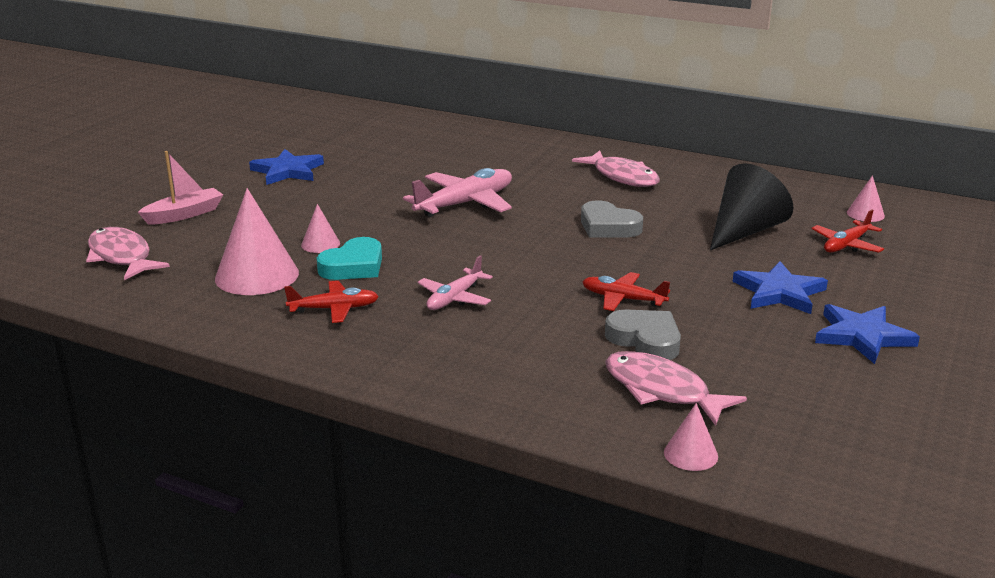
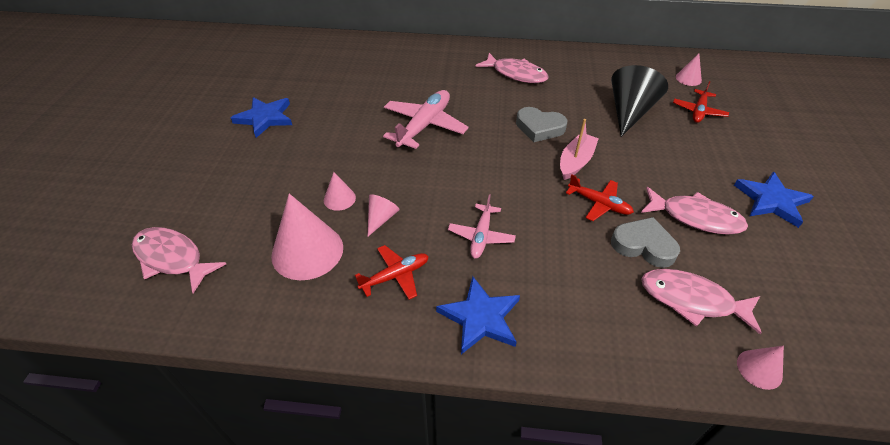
camera: 20 degrees left, 20 degrees up
pink boat [138,151,223,225] -> pink boat moved to [560,119,599,180]
turquoise heart [316,237,382,280] -> pink cone [368,194,400,236]
red plane [582,272,670,311] -> red plane turned 150 degrees counterclockwise [566,174,634,221]
blue star [733,261,828,314] -> blue star moved to [436,276,520,354]
none -> pink fish [641,187,748,235]

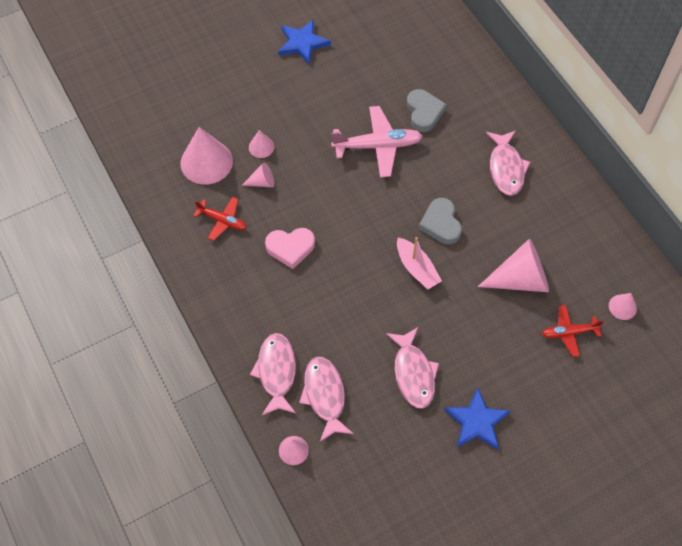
camera: 55 degrees right, 15 degrees up
pink fish [132,227,226,294] -> pink fish moved to [250,333,296,415]
blue star [436,276,520,354] -> none
pink plane [448,194,516,259] -> pink heart [265,228,315,269]
pink boat [560,119,599,180] -> pink boat turned 60 degrees clockwise [397,237,442,290]
red plane [566,174,634,221] -> none
black cone [611,65,668,137] -> pink cone [478,239,549,292]
grey heart [611,217,680,268] -> grey heart moved to [407,89,446,132]

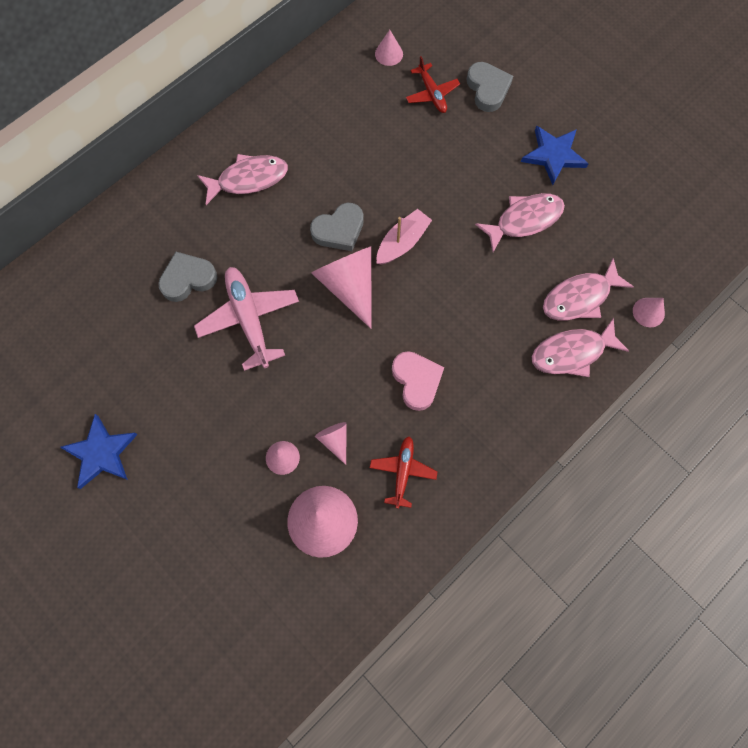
camera: 105 degrees left, 10 degrees up
pink cone [478,239,549,292] -> pink cone moved to [311,246,371,329]
none -> grey heart [467,62,513,112]

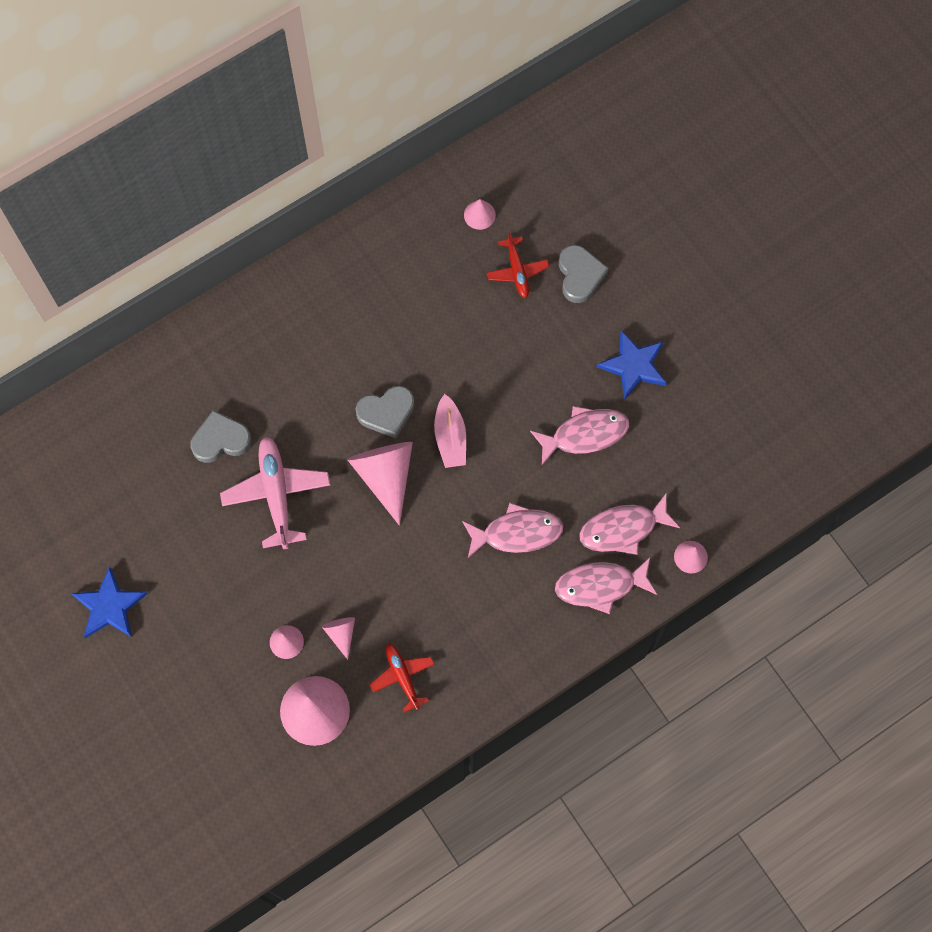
camera: 10 degrees right, 0 degrees up
pink fish [197,154,288,205] -> pink fish moved to [462,502,564,558]
red plane [370,437,438,509] -> red plane turned 45 degrees counterclockwise [370,644,434,712]
pink boat [377,209,432,265] -> pink boat turned 120 degrees clockwise [434,394,466,468]
pink heart [392,351,444,411] -> none

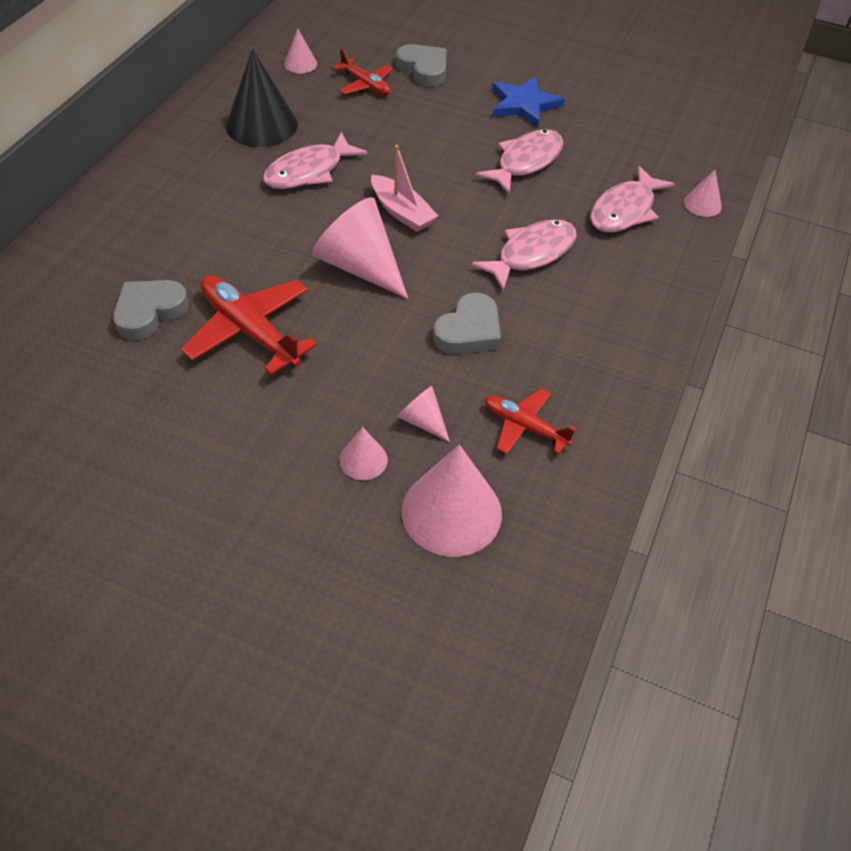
camera: 35 degrees left, 20 degrees down
blue star [72,567,147,638] -> none
pink plane [220,437,330,549] -> red plane [181,275,318,375]
grey heart [356,386,414,438] -> grey heart moved to [433,293,501,354]
pink fish [555,557,657,614] -> pink fish moved to [263,132,368,189]
none -> black cone [226,49,298,147]

